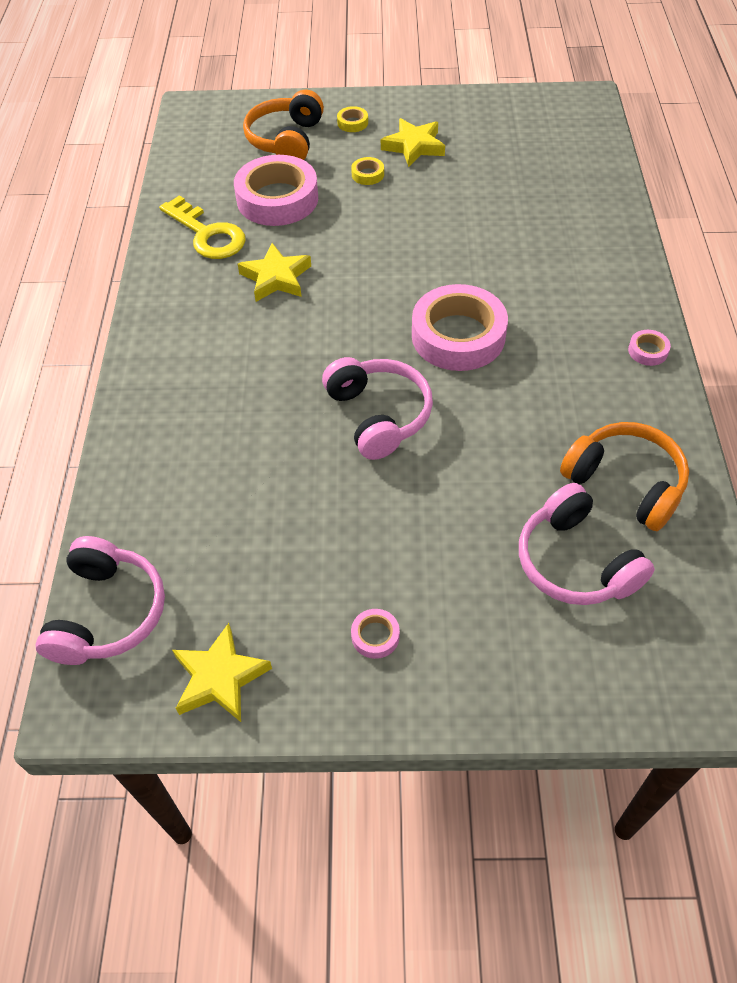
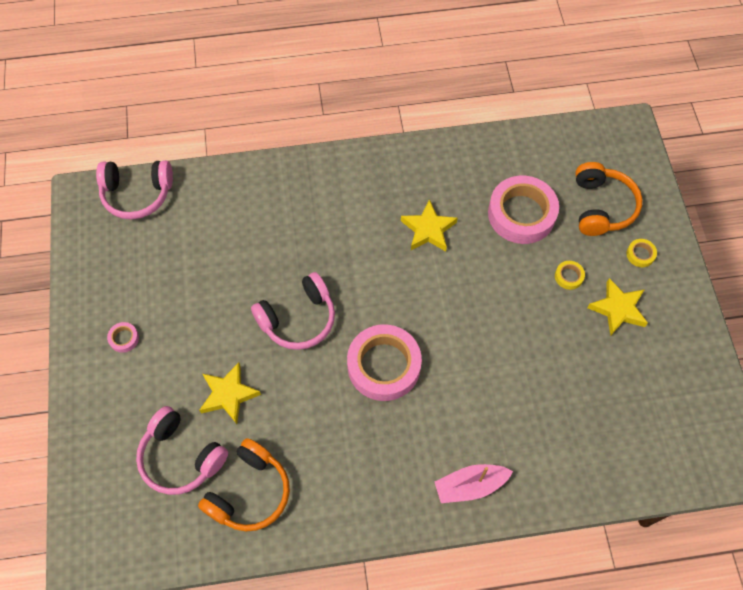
camera: 80 degrees right, 10 degrees up
yellow key [159,195,246,259] -> none
yellow star [172,623,272,722] -> yellow star moved to [199,363,261,424]
orange headphones [243,90,324,160] -> orange headphones turned 90 degrees clockwise [575,162,643,236]
pink headphones [519,483,655,605] -> pink headphones turned 105 degrees counterclockwise [136,406,228,495]
pink tape [628,330,671,366] -> none
none -> pink boat [435,464,513,503]

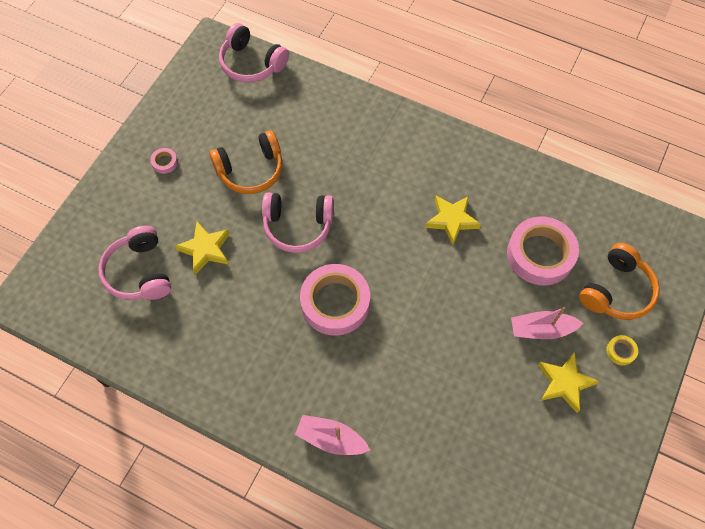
camera: 35 degrees right, 0 degrees up
orange headphones [198,438,290,531] -> orange headphones moved to [209,130,283,194]
yellow tape [555,261,585,290] -> pink boat [511,307,583,339]

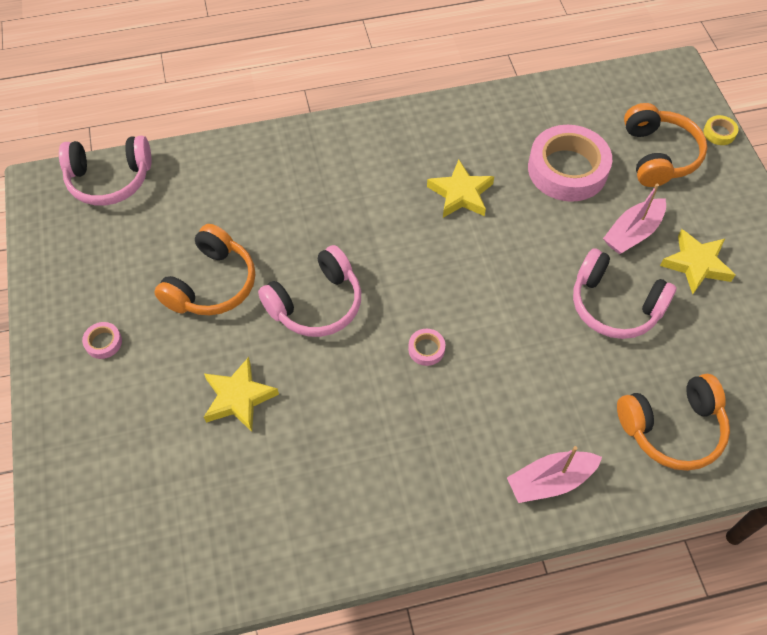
camera: 40 degrees left, 5 degrees down
pink headphones [98,226,171,300] -> pink headphones moved to [573,248,677,339]
pink tape [300,264,370,336] -> pink tape [408,329,445,366], size x0.41
yellow tape [606,335,638,365] -> yellow tape moved to [703,115,738,145]
none -> orange headphones [617,374,730,471]

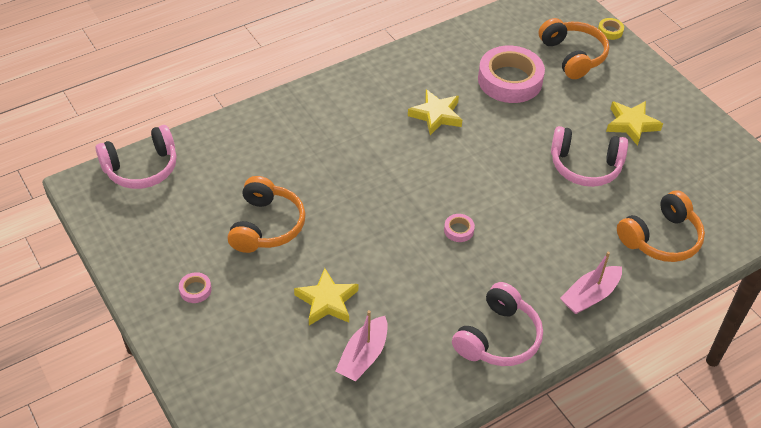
camera: 20 degrees left, 10 degrees down
pink headphones [258,245,361,337] -> pink headphones moved to [452,282,543,366]
pink boat [603,184,666,254] -> pink boat moved to [335,310,388,381]

